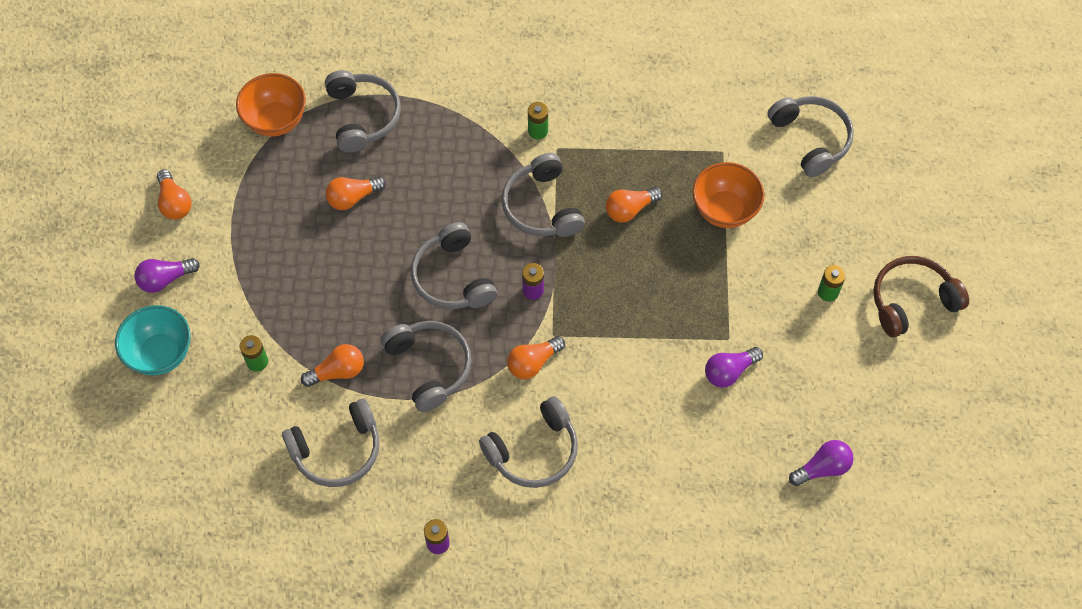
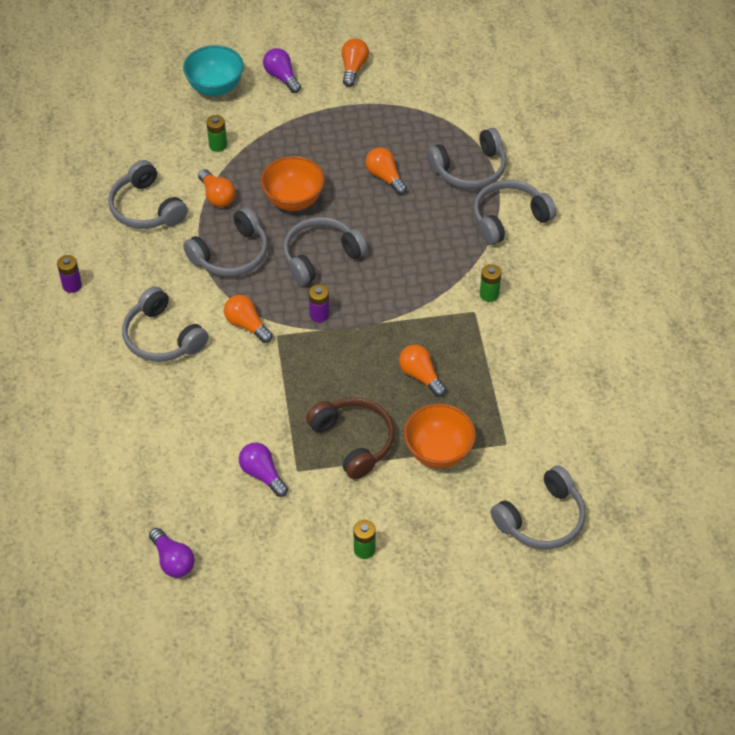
camera: 80 degrees right, 10 degrees down
orange light bulb [157,170,192,220] -> orange light bulb turned 135 degrees clockwise [341,39,369,87]
orange bowl [236,73,306,137] -> orange bowl moved to [261,156,325,211]
grey headphones [501,153,585,237] -> grey headphones moved to [473,180,556,245]
brown headphones [873,256,969,337] -> brown headphones moved to [306,397,395,480]

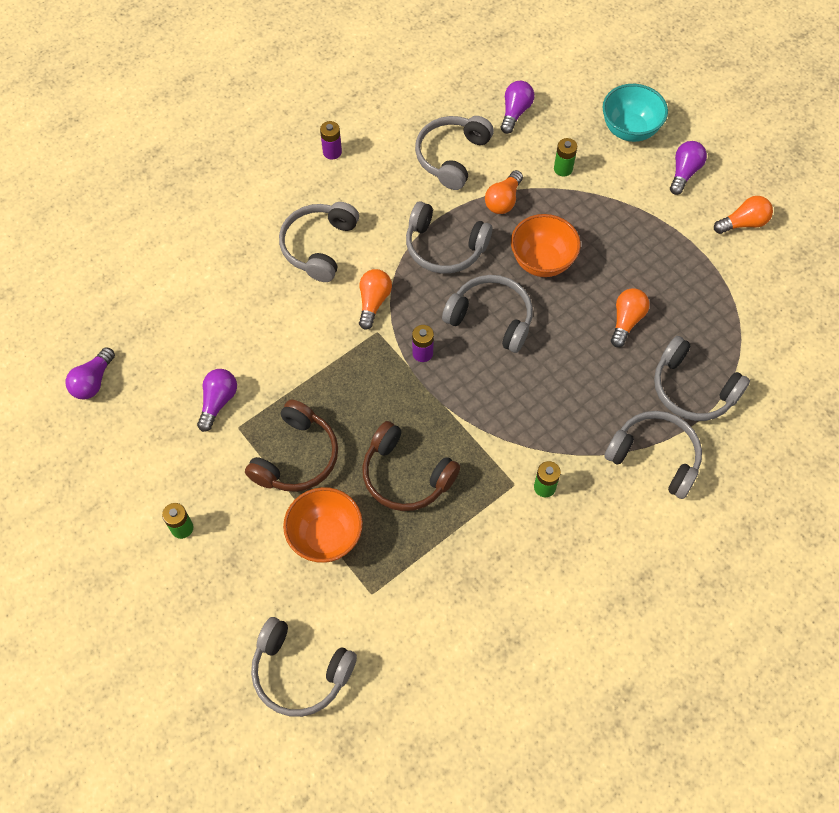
camera: 60 degrees right, 10 degrees up
orange light bulb [399,345,446,397] -> brown headphones [362,421,460,511]
none -> purple light bulb [501,81,534,134]

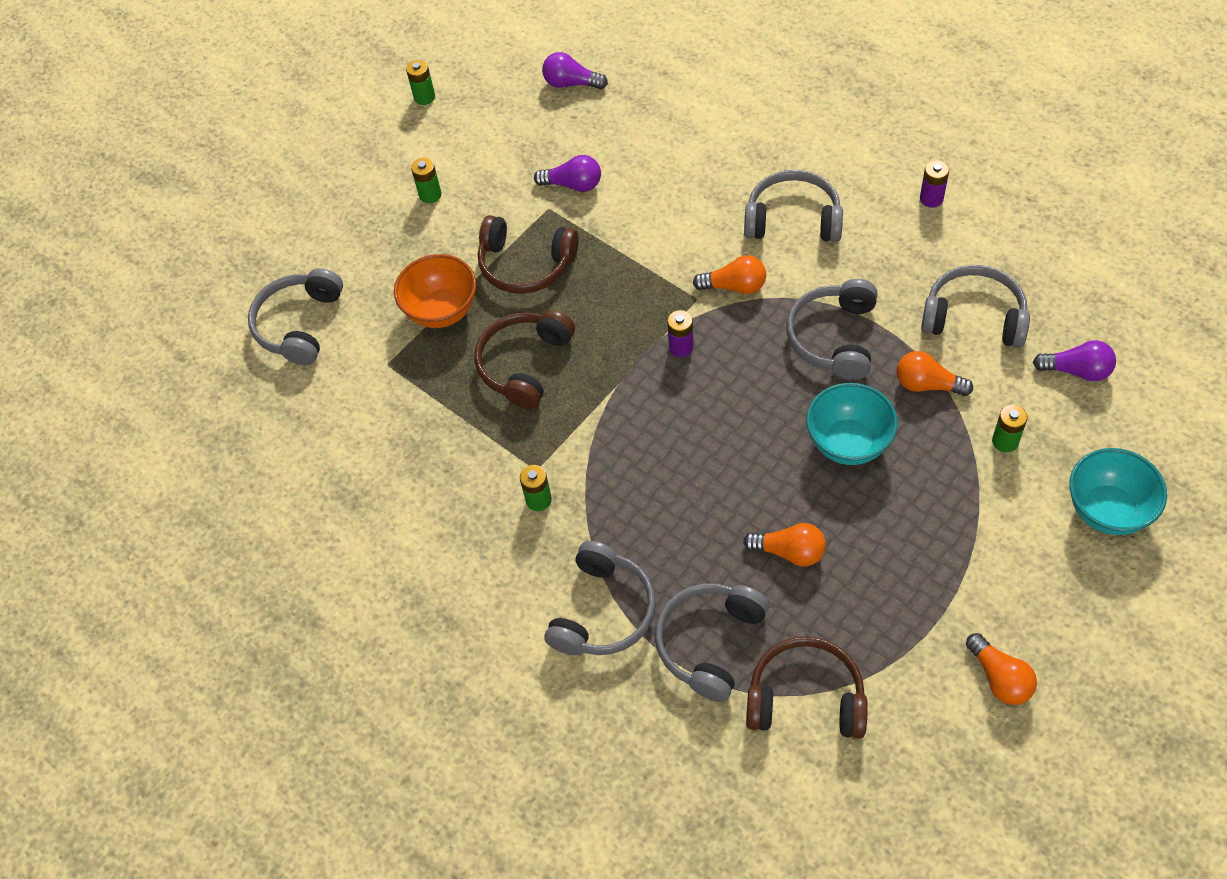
camera: 85 degrees right, 5 degrees down
grey headphones [442,275,533,353] -> none
orange bowl [511,214,581,277] -> turquoise bowl [806,383,898,465]
purple light bulb [670,141,707,195] -> none
none -> green battery [406,60,435,105]
none -> brown headphones [746,636,868,739]

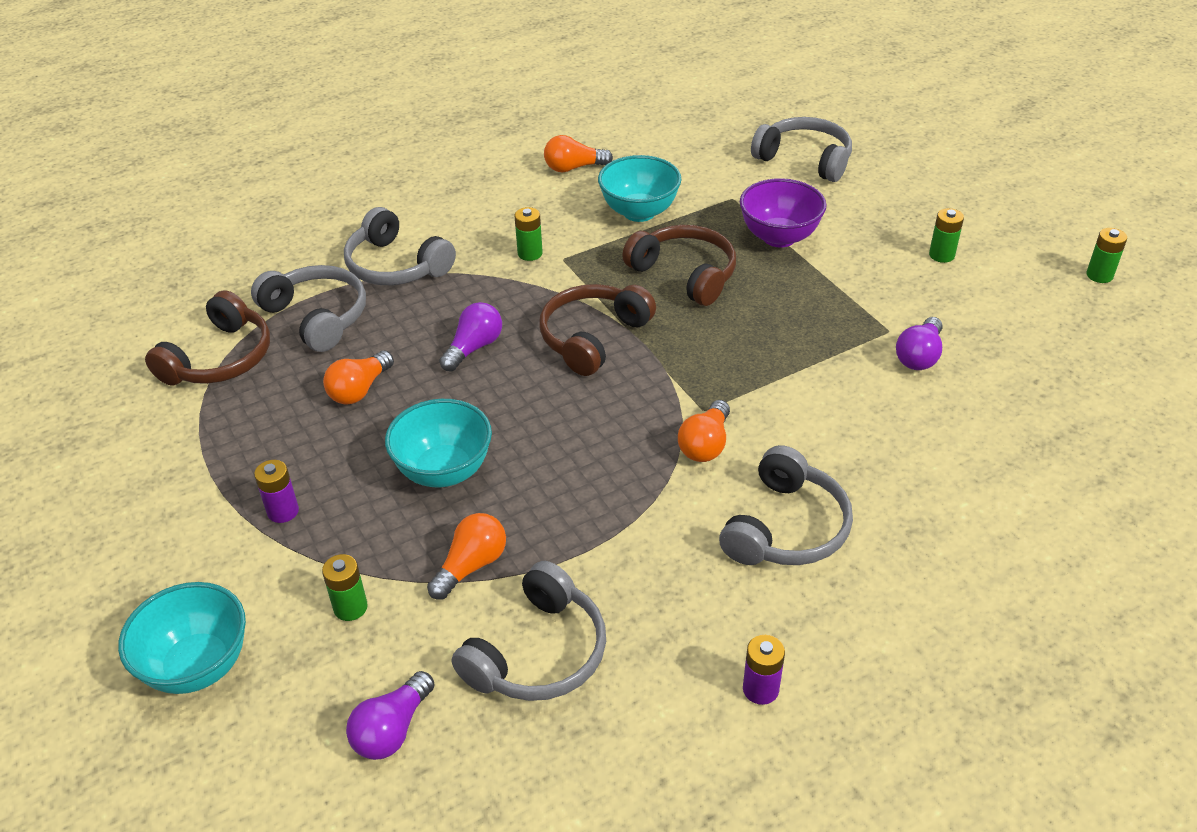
camera: 105 degrees right, 15 degrees down
orange bowl [394,254,476,328] -> purple bowl [740,178,827,247]
brown headphones [478,215,579,294] -> brown headphones moved to [540,284,656,376]
purple light bulb [542,52,608,89] -> purple light bulb moved to [439,302,502,371]
purple battery [667,310,694,357] -> purple battery moved to [254,460,299,523]
grey headphones [786,279,877,380] -> none
orange light bulb [966,633,1037,705] -> orange light bulb moved to [544,135,613,172]
none -> turquoise bowl [598,155,682,222]

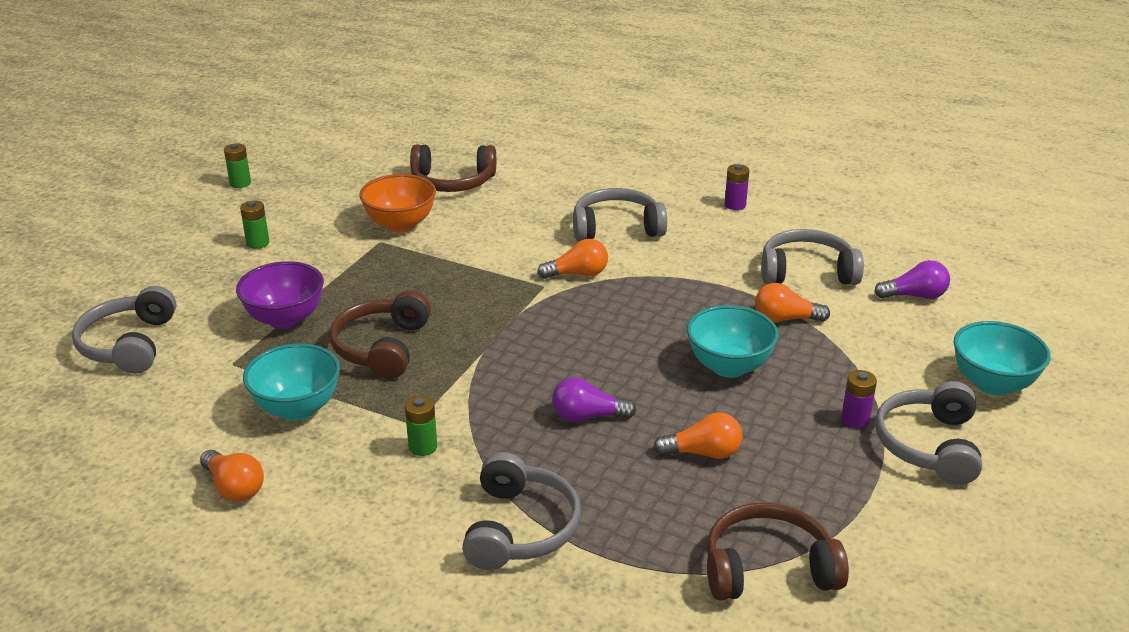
camera: 125 degrees left, 10 degrees down
grey headphones [251,265,366,352] -> grey headphones moved to [875,381,982,485]
green battery [322,554,368,621] -> none
brown headphones [540,284,656,376] -> brown headphones moved to [410,144,496,192]
purple light bulb [896,317,943,370] -> orange bowl [359,174,436,232]

